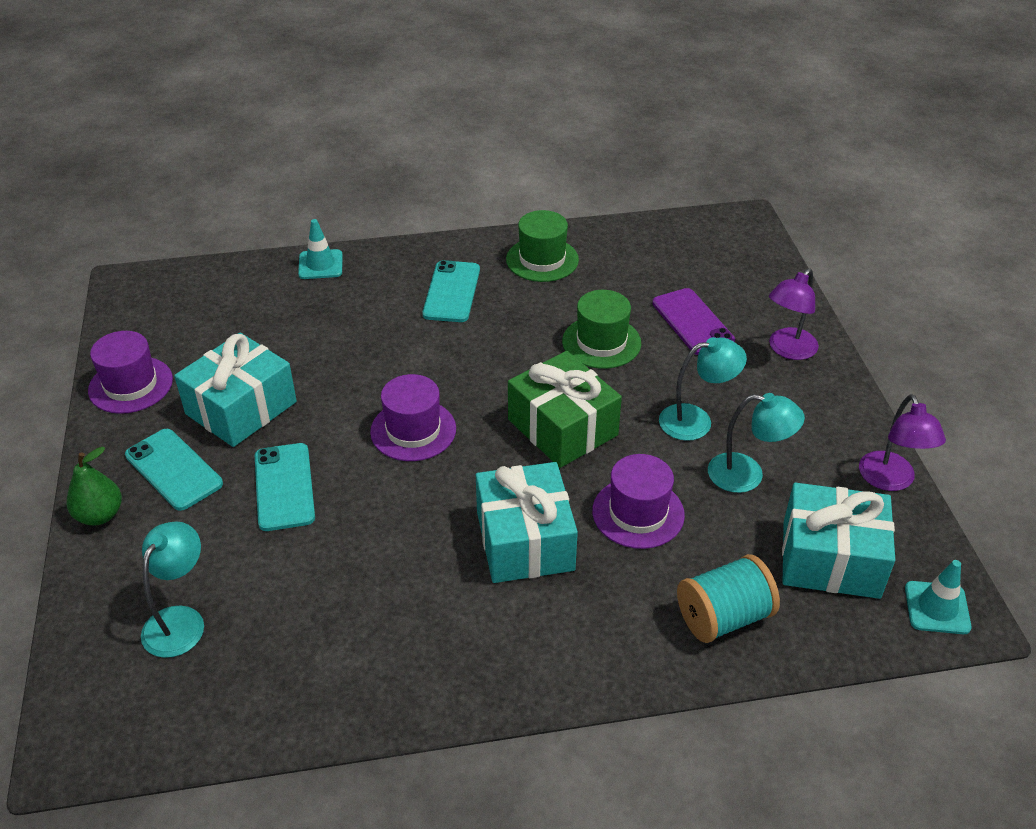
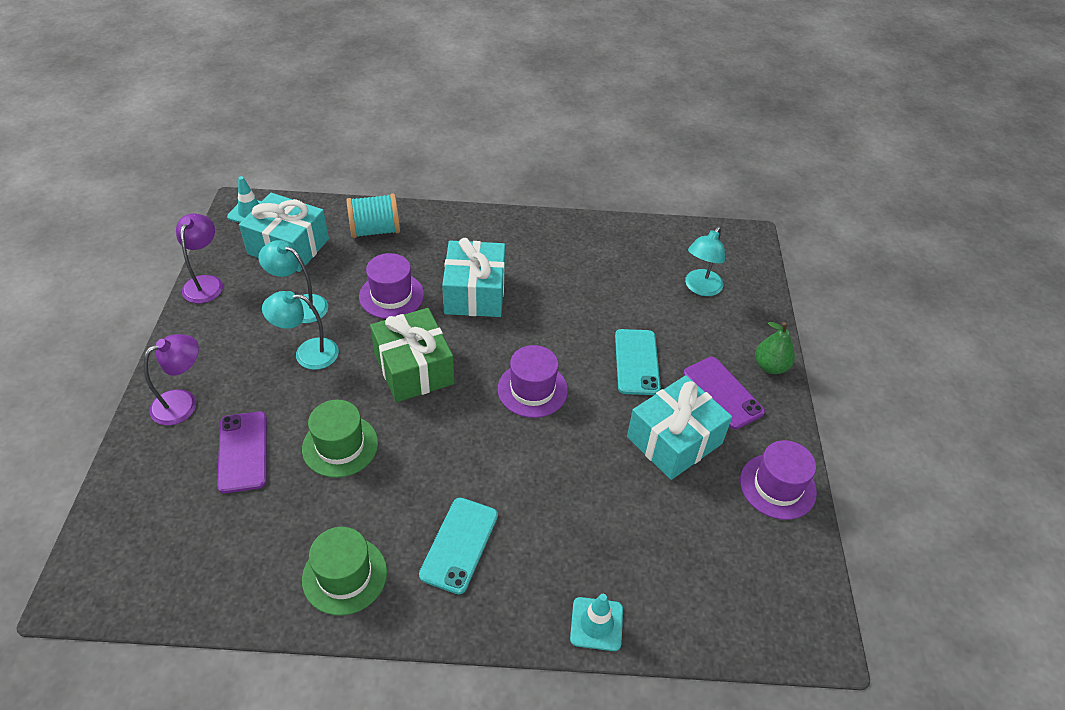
camera: 170 degrees left, 5 degrees up
turquoise phone [125,429,223,511] -> purple phone [683,357,765,429]

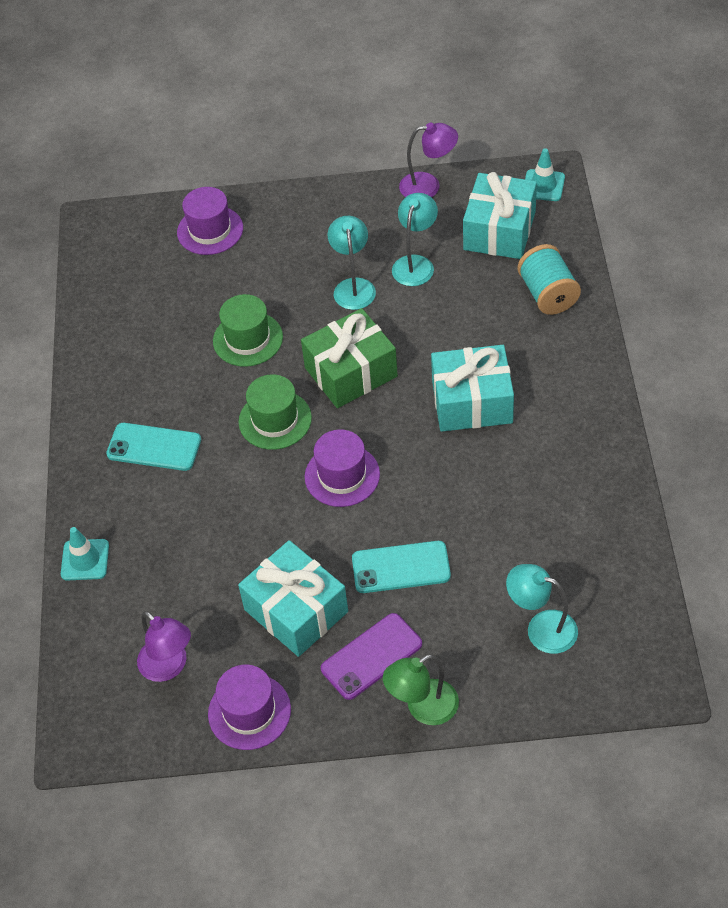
camera: 90 degrees right, 5 degrees up
purple lamp [143,334,199,425] -> purple lamp moved to [137,611,191,682]
purple phone [217,411,267,493] -> none
green hat [302,527,387,615] -> green hat moved to [238,374,312,450]
purple hat [359,253,424,319] -> purple hat moved to [177,187,243,255]
green pear [755,322,795,374] -> green lamp [383,654,459,725]

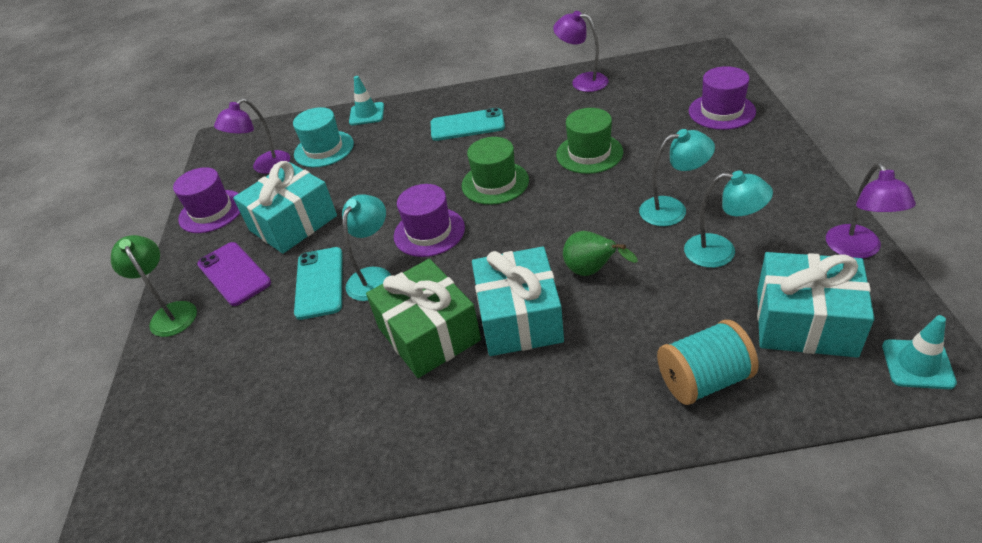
camera: 90 degrees right, 10 degrees down
turquoise phone [106,423,201,471] -> turquoise phone turned 75 degrees clockwise [431,108,505,141]
green gift [301,308,398,408] -> green gift moved to [366,259,481,378]
turquoise lamp [506,564,578,654] -> turquoise lamp moved to [342,194,391,301]
none -> turquoise hat [293,107,354,167]
none -> purple lamp [553,11,608,92]
none -> green pear [563,231,638,276]

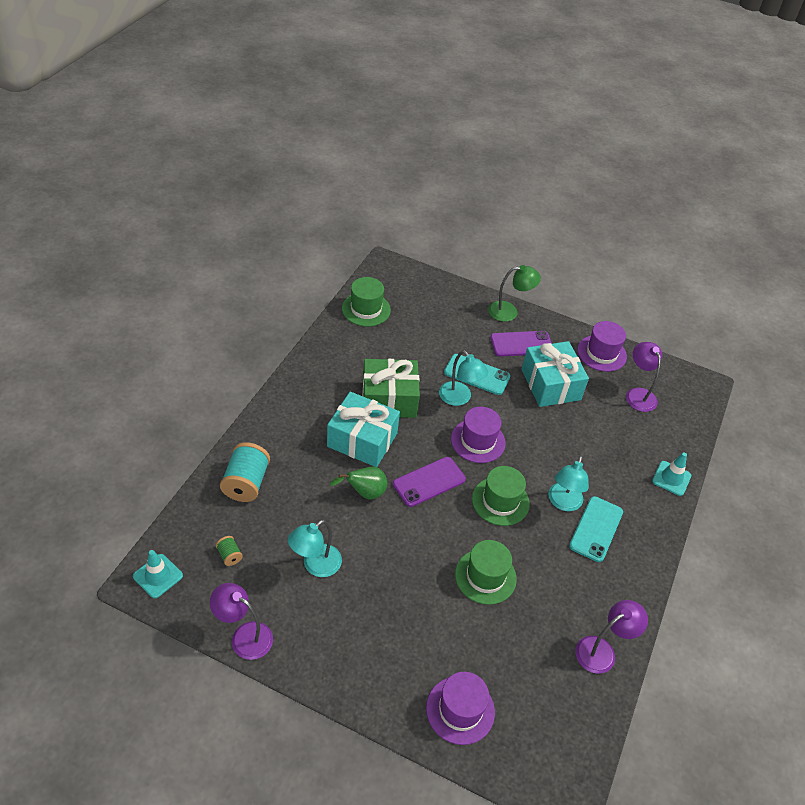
camera: 110 degrees right, 5 degrees up
turquoise hat [293,107,354,167] -> none
turquoise lamp [639,129,715,226] -> turquoise lamp moved to [548,456,589,511]
turquoise gift [757,252,875,358] -> green spool [216,536,243,566]
none -> green hat [342,277,391,327]
none -> purple phone [393,457,466,507]

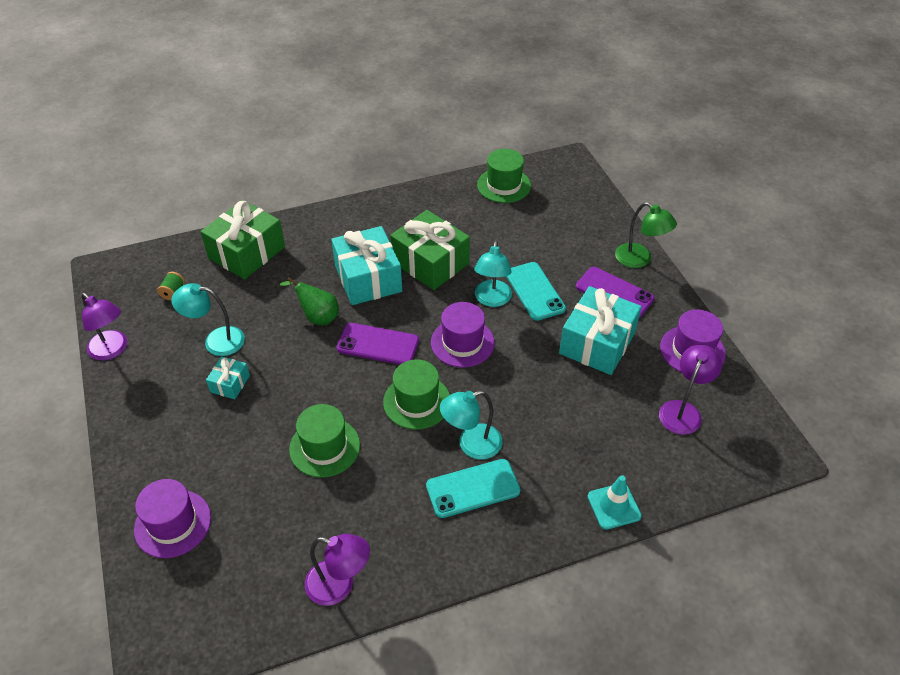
camera: 50 degrees right, 0 degrees up
turquoise traffic cone [133,550,183,598] -> none
purple lamp [210,583,273,660] -> purple lamp turned 150 degrees clockwise [82,293,127,360]
turquoise spool [220,442,270,502] -> green gift [200,200,285,279]
none -> turquoise gift [206,356,250,399]

